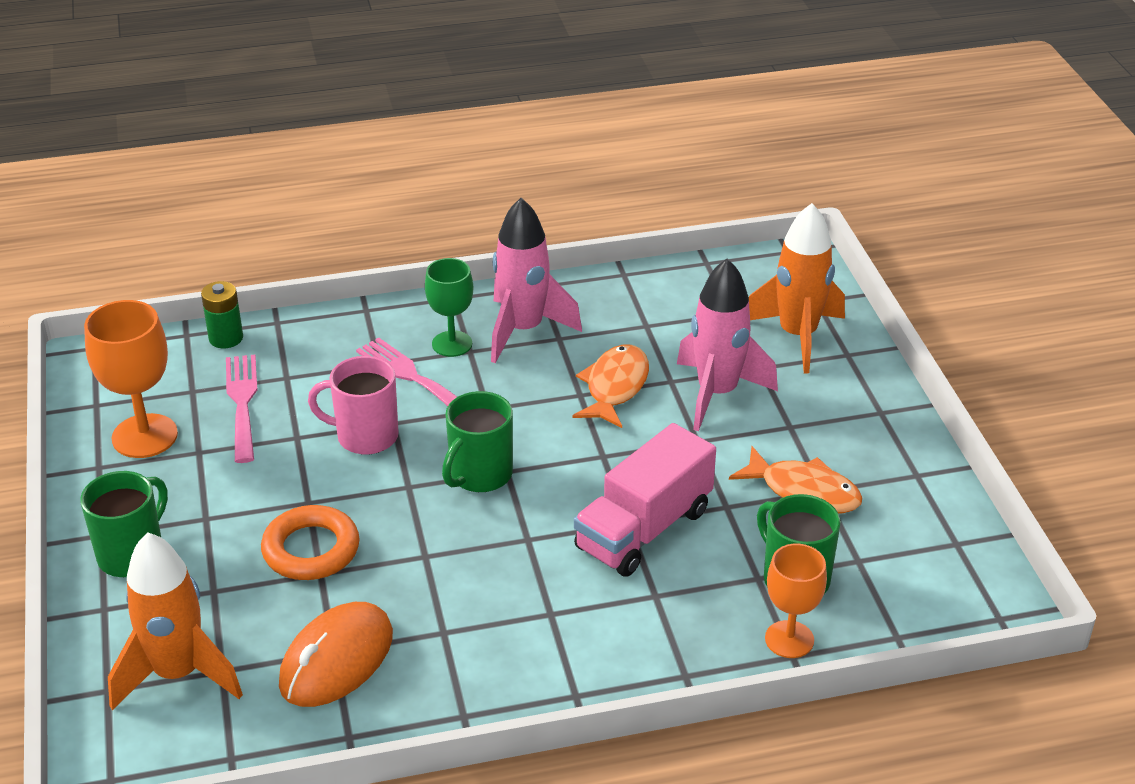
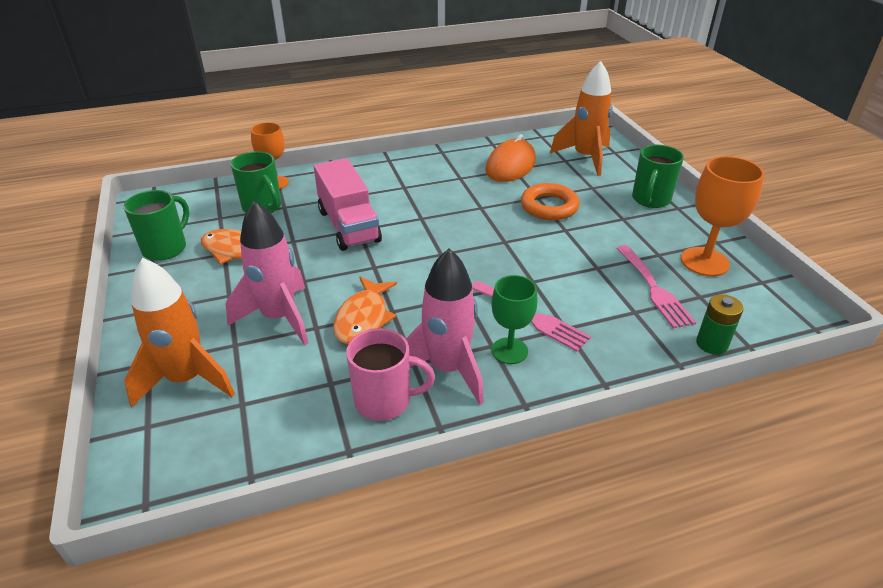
camera: 175 degrees right, 0 degrees up
pink mug [308,356,398,455] -> pink mug moved to [346,328,435,421]
green mug [442,391,513,492] -> green mug moved to [124,190,189,261]
pink truck [574,423,716,577] -> pink truck turned 120 degrees clockwise [314,158,382,251]

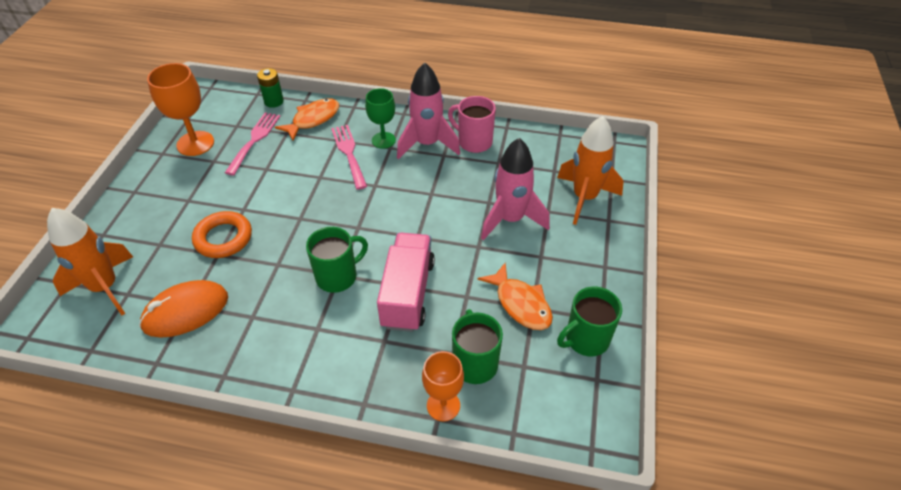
camera: 150 degrees left, 10 degrees up
orange fish [333,277,397,345] -> orange fish moved to [275,98,339,140]
green mug [632,145,684,208] -> green mug moved to [306,227,368,293]

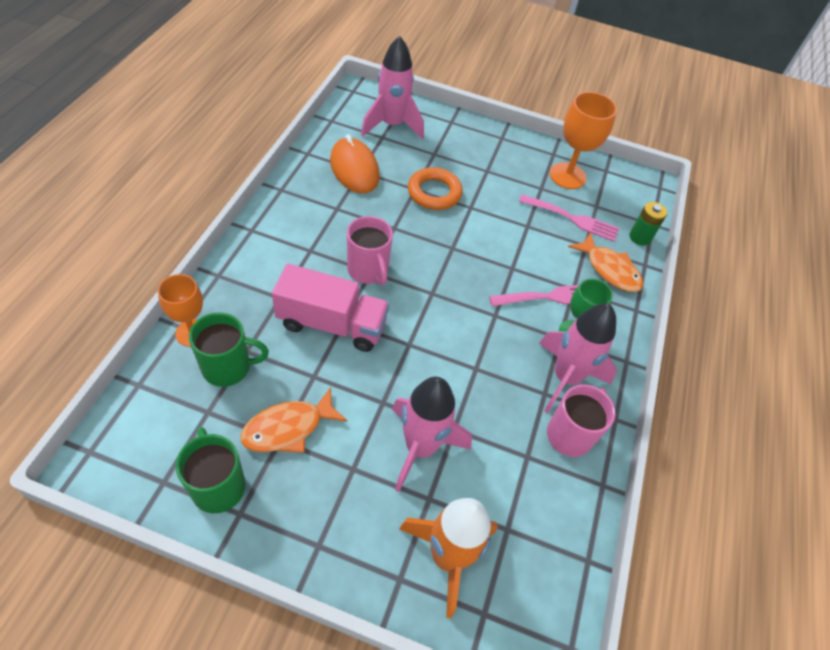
camera: 90 degrees right, 5 degrees up
orange rocket [47,208,133,316] -> pink rocket [361,36,424,139]
green mug [306,227,368,293] -> pink mug [347,216,393,285]

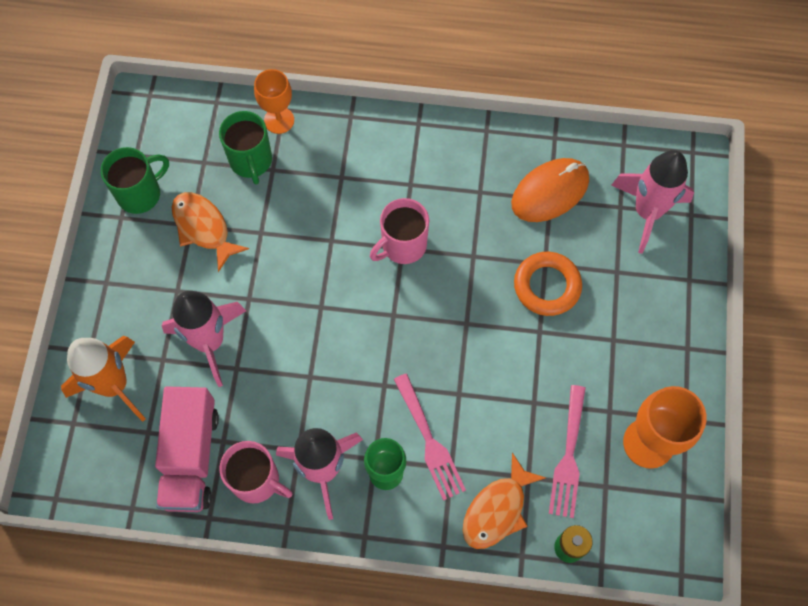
camera: 85 degrees right, 15 degrees up
pink truck [272,264,389,352] -> pink truck moved to [155,387,219,512]

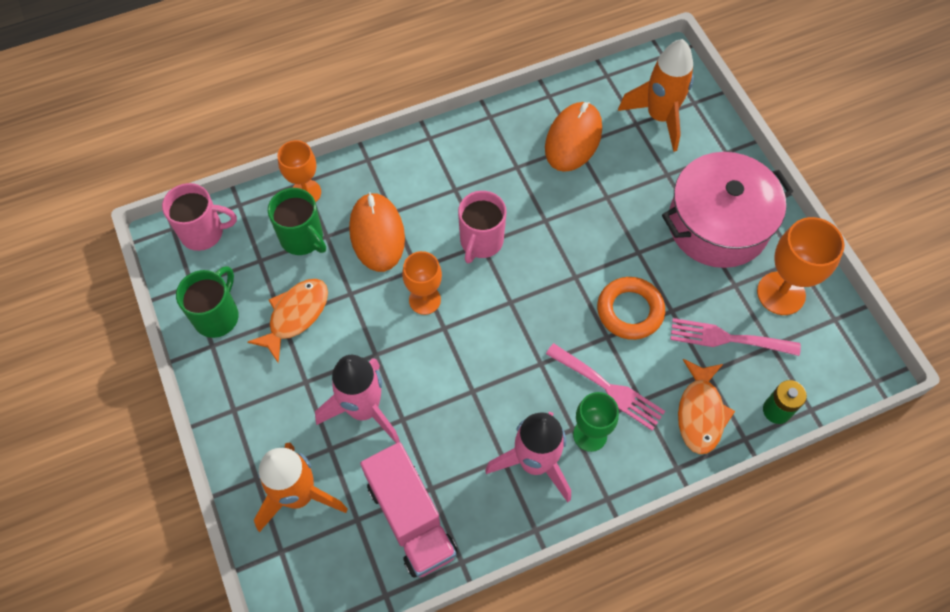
camera: 30 degrees left, 5 degrees down
orange fish [172,192,249,272] -> orange fish turned 105 degrees clockwise [248,279,328,363]
pink mug [220,441,292,503] -> pink mug moved to [162,183,237,251]
orange ring [514,252,582,316] -> orange ring moved to [597,277,665,340]
pink fork [549,385,586,518] -> pink fork turned 120 degrees clockwise [670,318,801,356]
pink rocket [611,150,694,254] -> orange rocket [618,39,694,152]
none -> orange mouse [349,192,405,272]
none -> orange goblet [402,251,442,315]
none -> pink pot [662,152,793,268]

